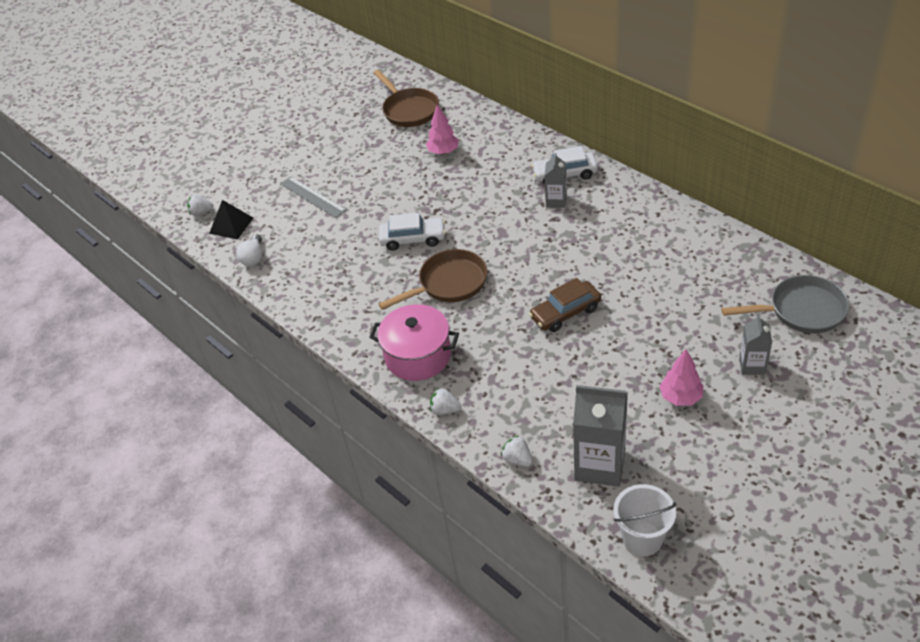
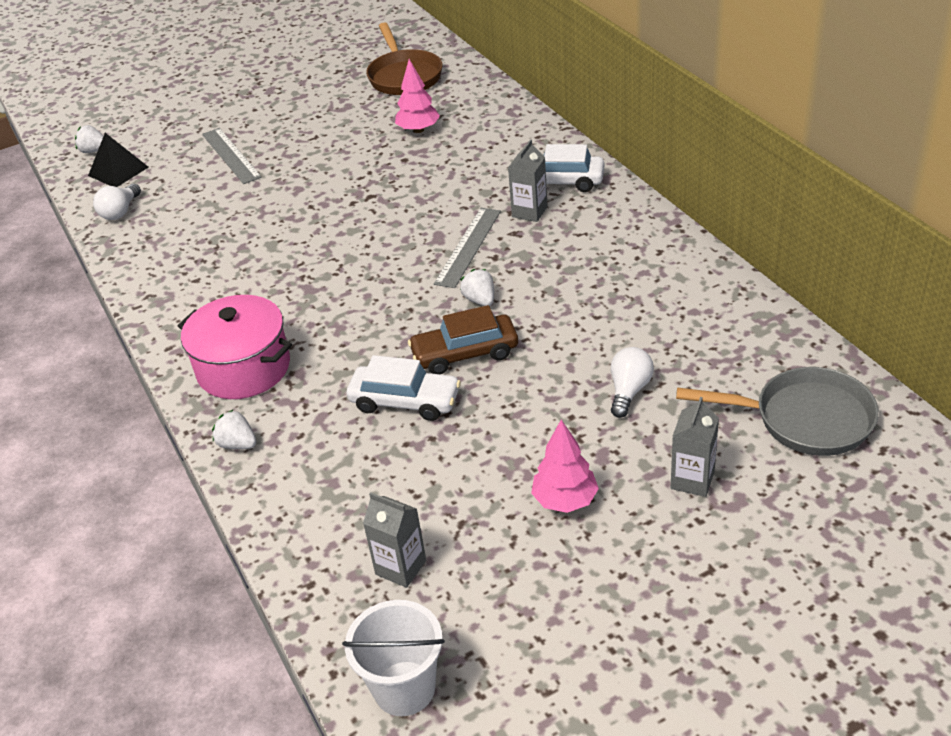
camera: 15 degrees right, 5 degrees down
white car [379,212,446,251] -> white car moved to [347,355,461,421]
brown pan [379,249,488,310] -> none
white strawberry [501,435,532,467] -> white strawberry moved to [460,269,494,306]
grey carton [573,385,628,487] -> grey carton [363,492,426,588], size x0.55
none -> grey ruler [434,208,501,288]
none -> white light bulb [611,347,654,418]

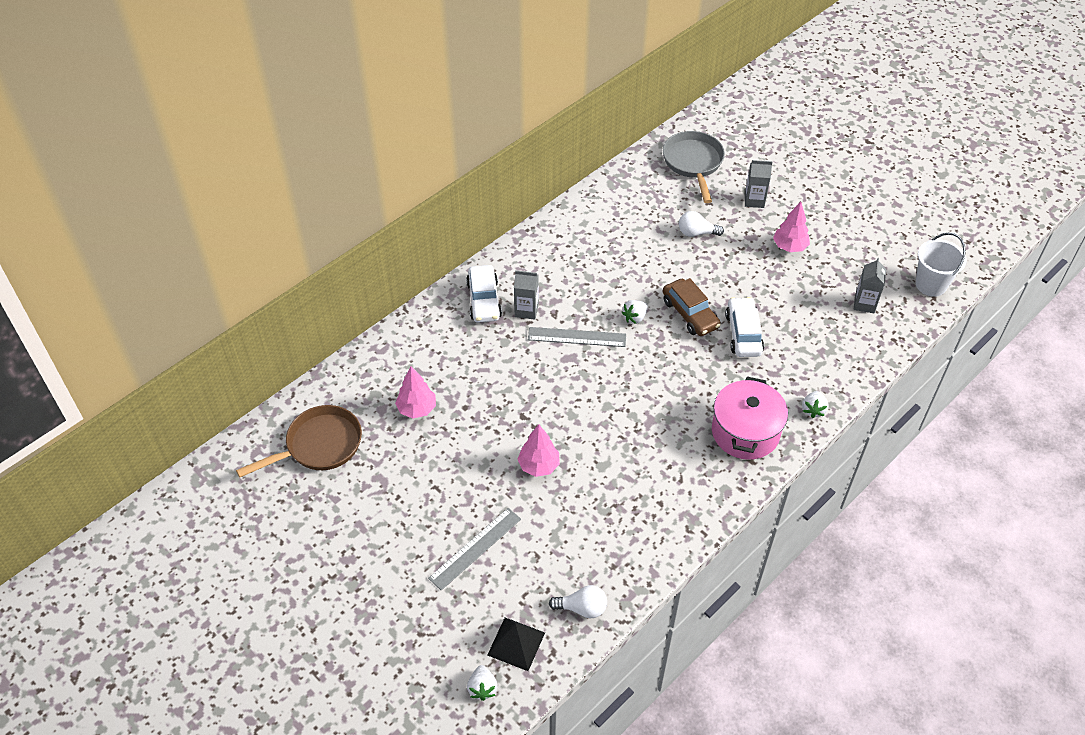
camera: 110 degrees left, 10 degrees up
none -> pink tree [518,424,560,477]

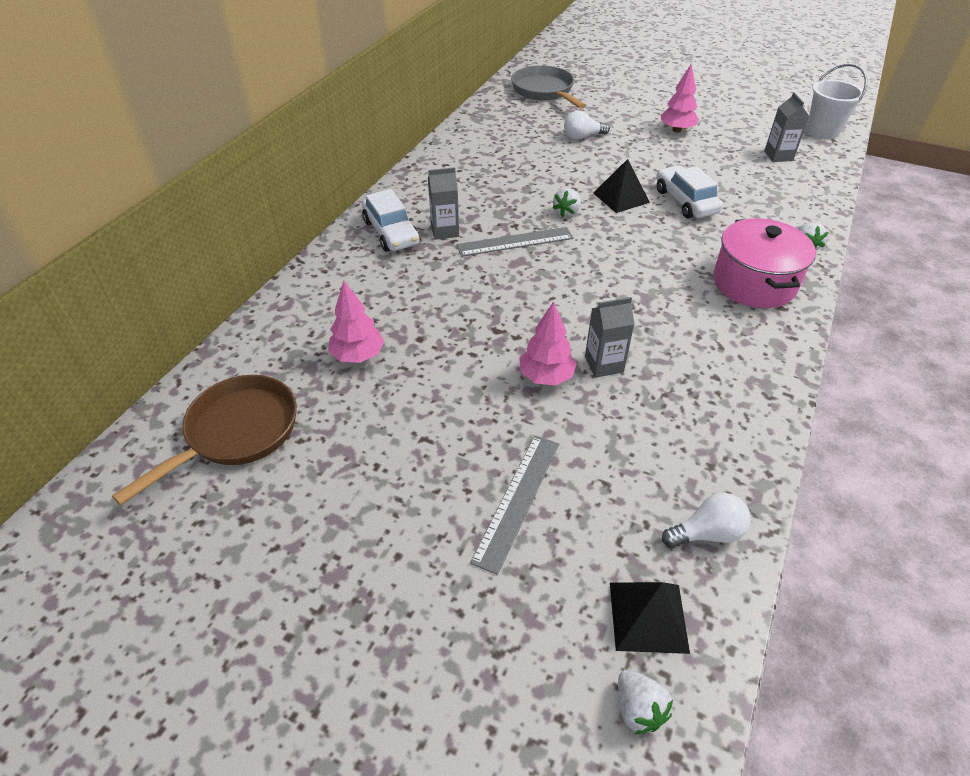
camera: 20 degrees left, 5 degrees down
brown car [663,278,721,336] -> black pyramid [594,159,650,213]
grey carton [745,160,772,208] -> grey carton moved to [585,297,635,378]

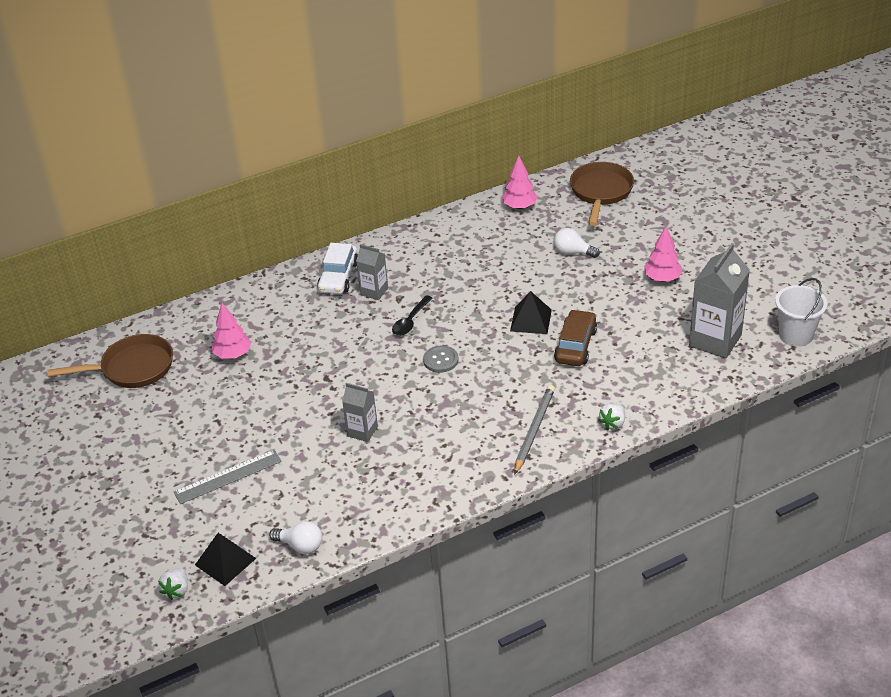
camera: 40 degrees right, 5 degrees down
grey ruler [456,227,573,257] -> black spoon [392,295,433,336]
grey pan [511,65,586,109] -> brown pan [570,162,634,226]
pink tree [519,301,577,386] -> pink tree moved to [502,156,538,209]
white strawberry [553,188,581,217] -> none
white car [656,166,723,218] -> brown car [554,309,597,366]
pink pot [713,218,816,308] -> grey pencil [514,385,555,475]
grey carton [764,92,809,162] -> grey carton [689,243,750,359], size x1.81
none -> grey button [423,346,459,373]

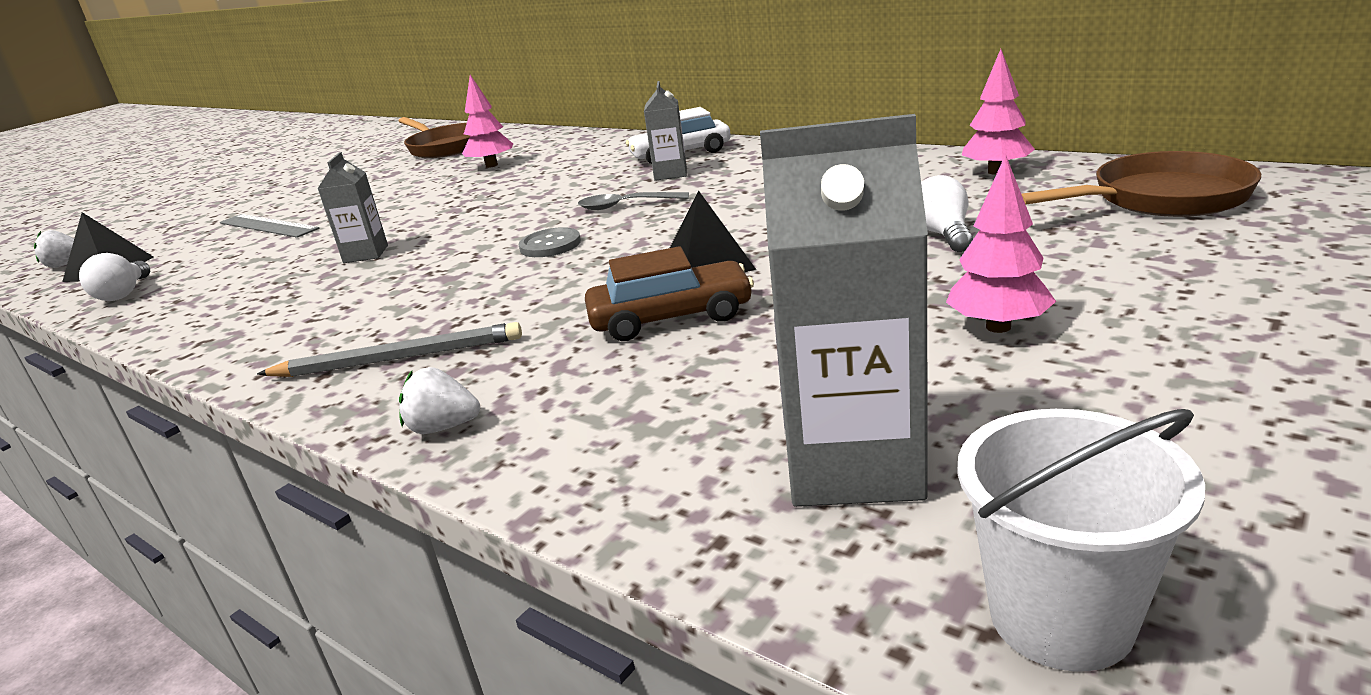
camera: 65 degrees right, 15 degrees down
black spoon [392,295,433,336] -> grey spoon [578,192,689,210]

